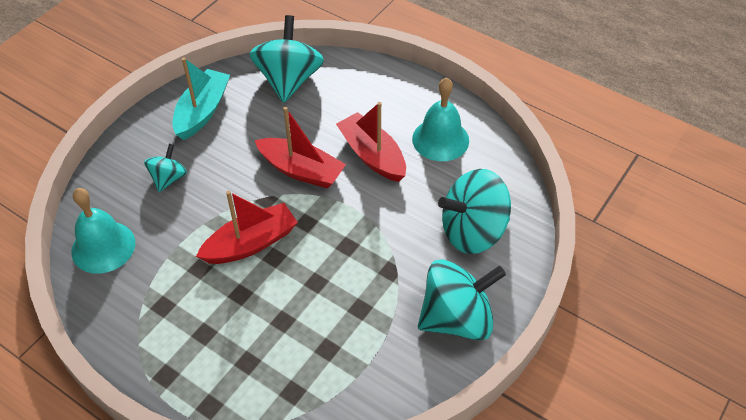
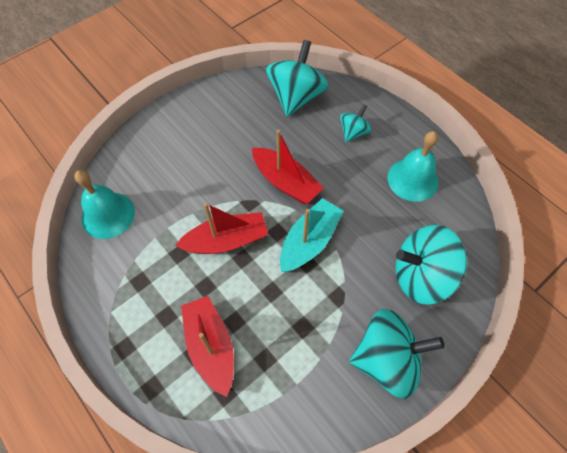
camera: 15 degrees right, 10 degrees up
turquoise spinning top [144,144,187,192] -> turquoise spinning top moved to [340,104,372,142]
turquoise boat [172,58,230,140] -> turquoise boat moved to [280,198,343,272]
red boat [336,102,406,182] -> red boat moved to [181,296,234,397]

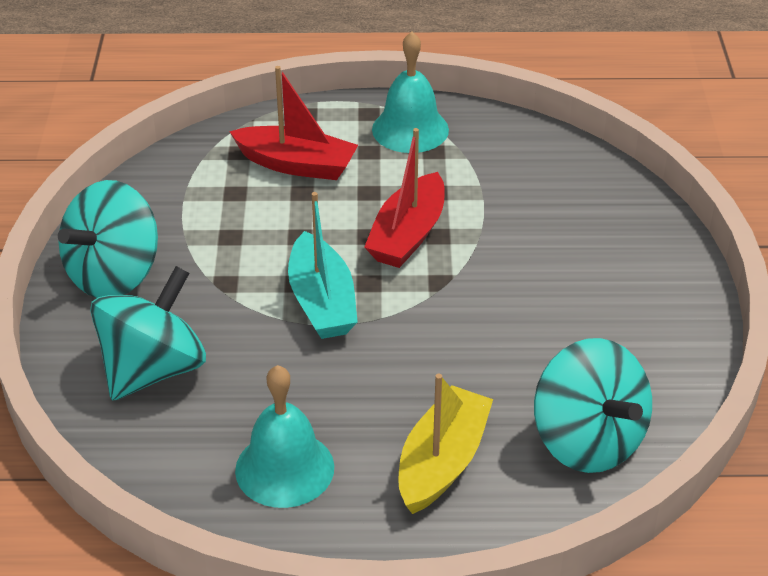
camera: 130 degrees right, 20 degrees down
turquoise bell [74,170,135,239] -> turquoise bell moved to [372,32,449,153]
red boat [252,130,324,204] -> none
turquoise spinning top [340,104,372,142] -> yellow boat [398,374,493,514]

